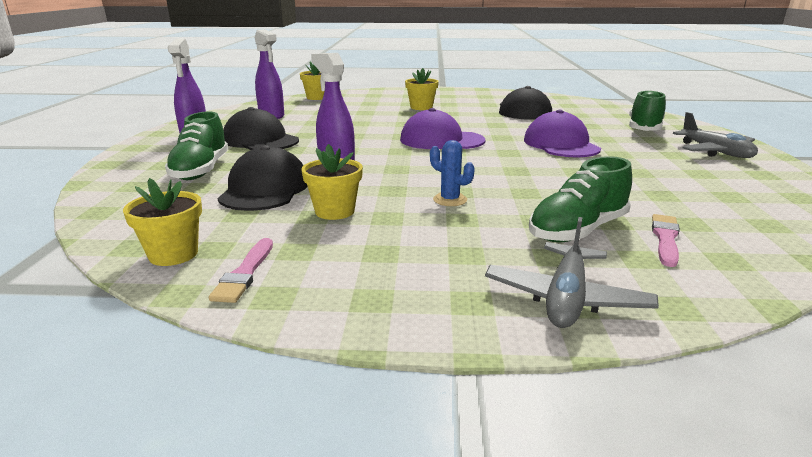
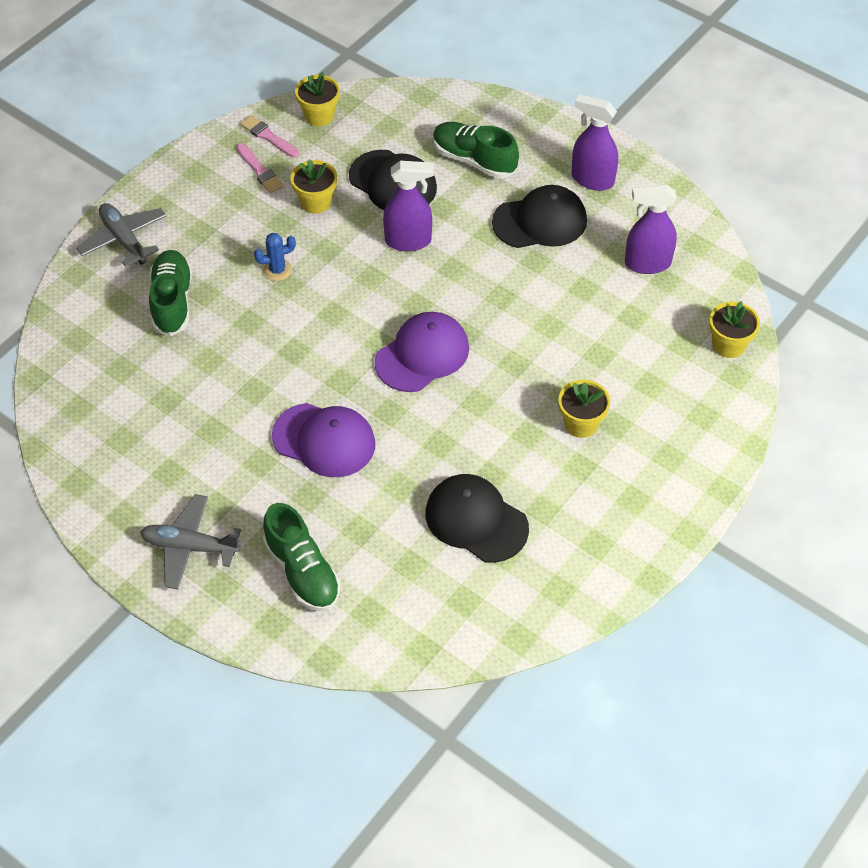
camera: 125 degrees right, 30 degrees up
pink brush [652,214,680,267] -> pink brush moved to [236,143,283,193]

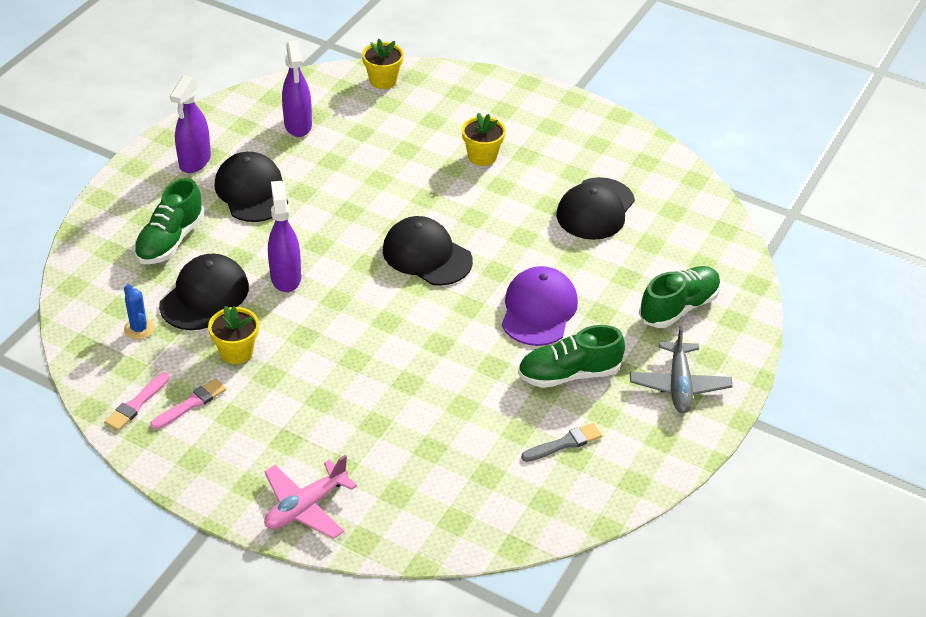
camera: 100 degrees left, 10 degrees down
grey plane [76,203,166,267] -> pink plane [264,455,357,539]
green shoe [149,250,192,336] -> green shoe moved to [518,325,625,388]
blue cactus [254,233,296,281] -> blue cactus moved to [124,284,154,340]
yellow flower pot [295,72,340,127] -> none
purple cap [375,312,469,392] -> black cap [383,216,473,286]
none -> grey brush [521,423,602,462]

